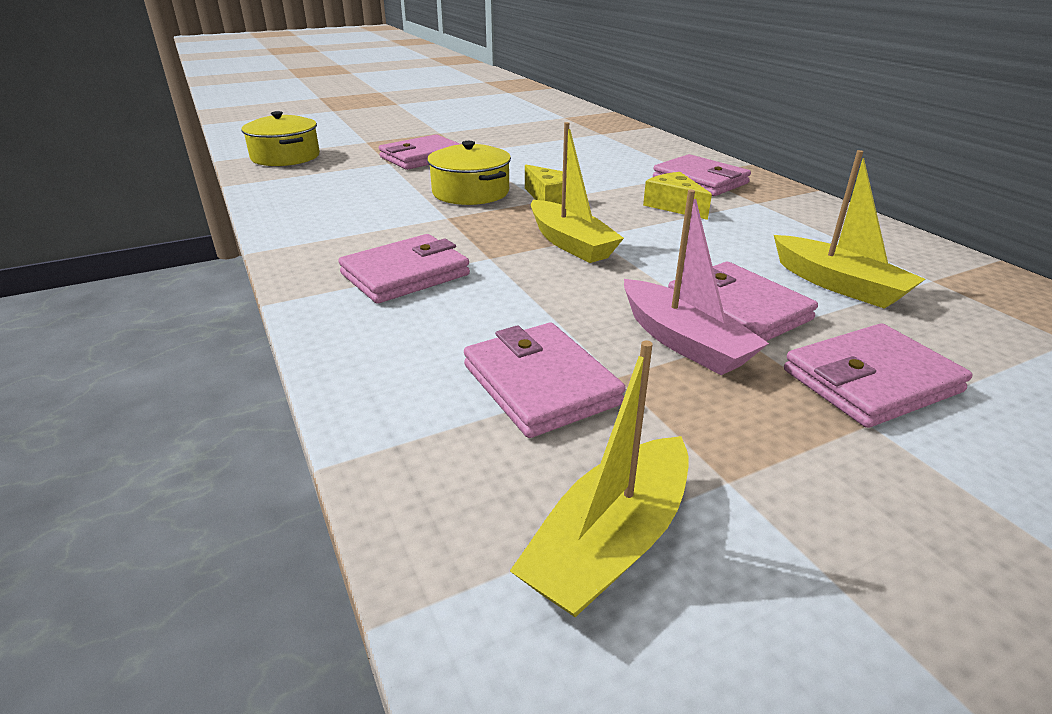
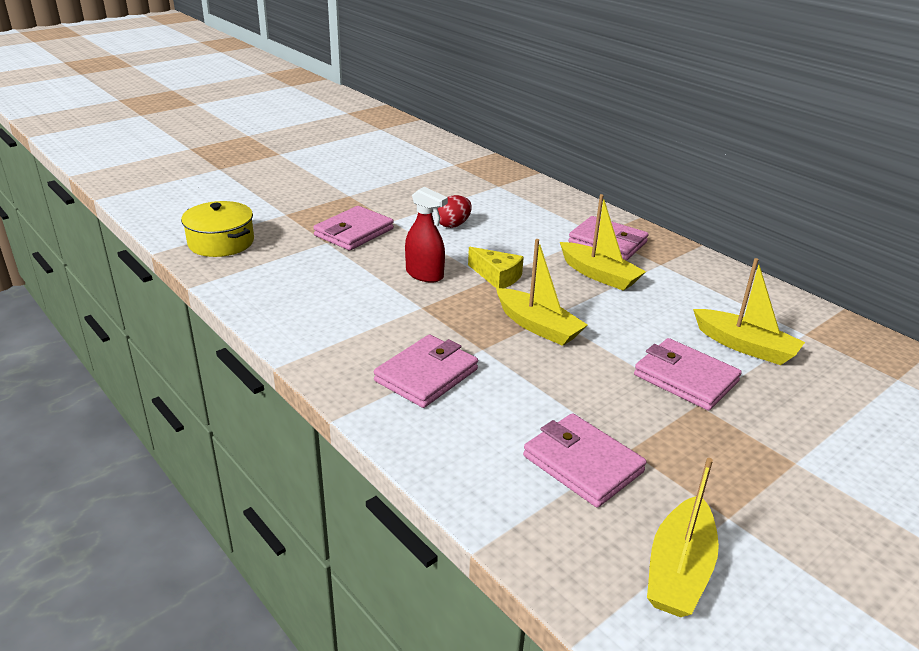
camera: 15 degrees left, 0 degrees up
yellow pot [427,141,511,205] -> red spray bottle [405,187,448,283]
pink boat [624,189,769,375] -> none
yellow cheese [643,172,712,220] -> yellow boat [560,194,646,291]
pink wallet [784,323,973,428] -> none
none -> red egg [438,195,472,228]

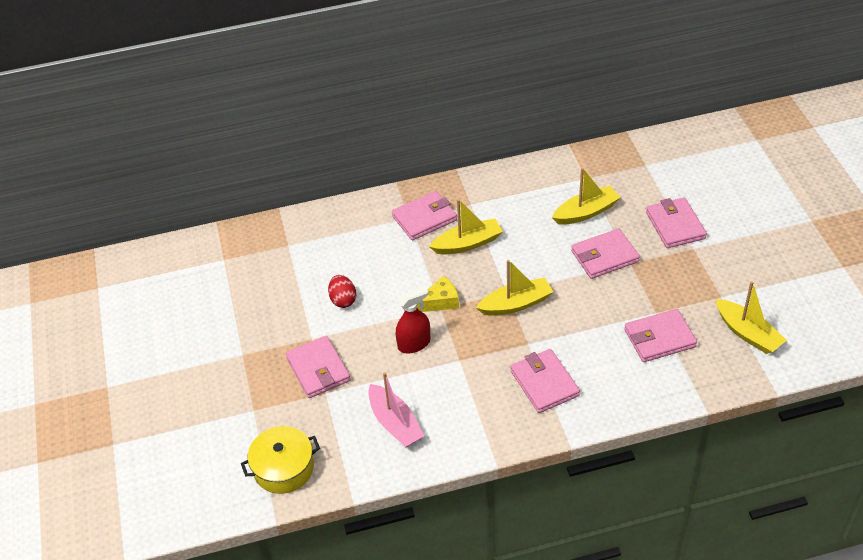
camera: 60 degrees left, 15 degrees up
none -> pink boat [368,372,425,447]
none -> pink wallet [646,197,707,248]

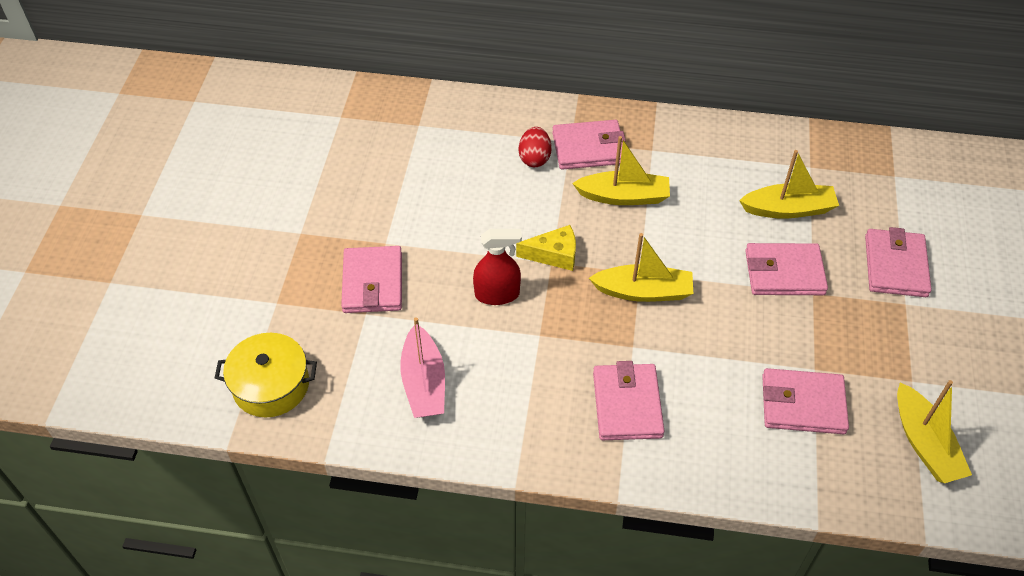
camera: 20 degrees right, 5 degrees up
red egg [328,275,356,308] -> red egg moved to [519,127,552,167]

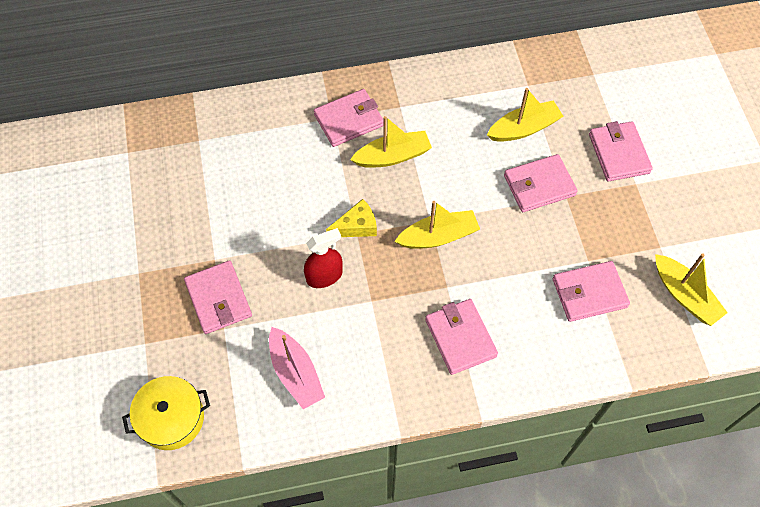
camera: 20 degrees left, 10 degrees up
red egg [519,127,552,167] -> none

